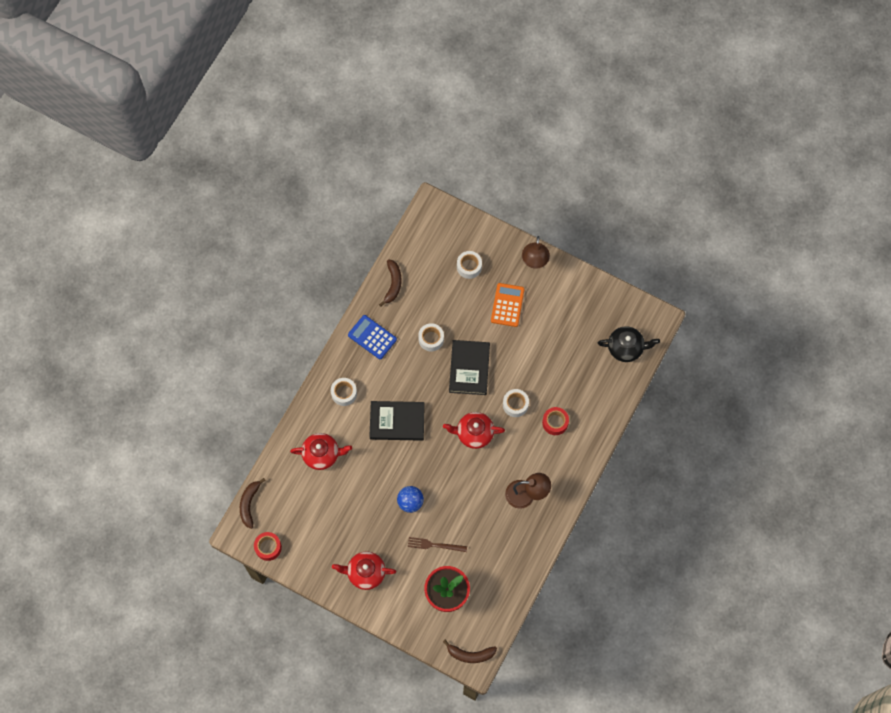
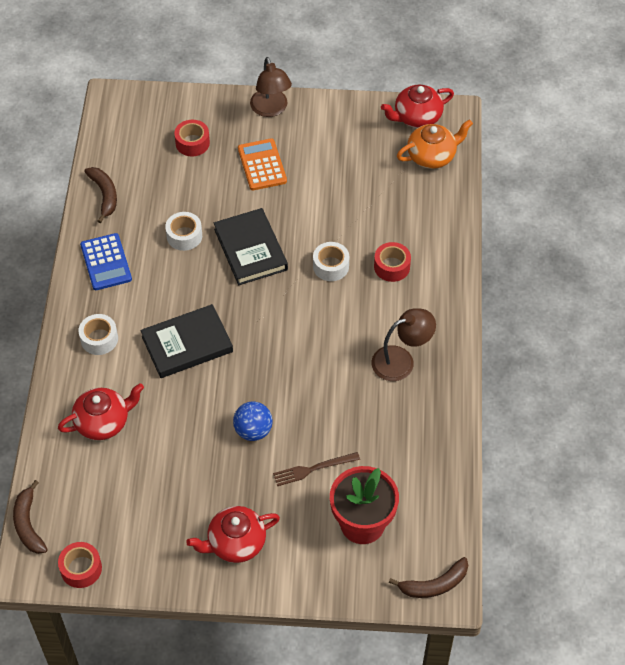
camera: 25 degrees left, 15 degrees down
blue calculator [348,315,397,359] -> blue calculator turned 120 degrees counterclockwise [80,233,132,290]
red teapot [443,412,505,449] -> red teapot moved to [381,85,454,128]
white tape [457,251,482,279] -> red tape [174,120,210,156]
black teapot [598,326,660,362] -> orange teapot [397,119,473,169]

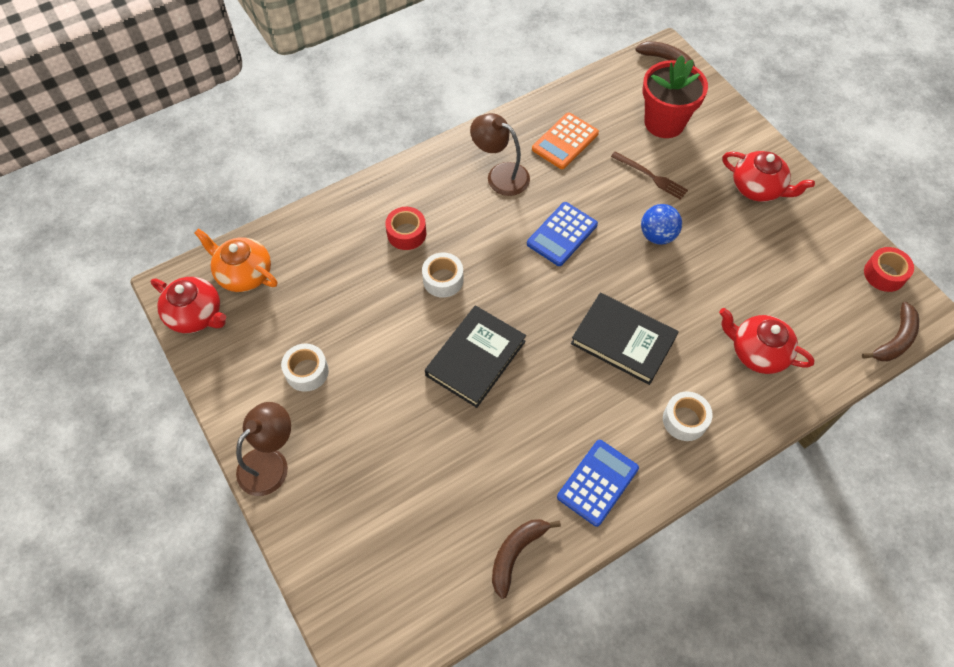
camera: 125 degrees left, 5 degrees up
white tape [165,212,202,251] -> white tape moved to [281,343,329,392]
red tape [174,120,210,156] -> none
orange calculator [238,138,287,190] -> orange calculator moved to [532,112,599,169]
none -> blue calculator [527,202,598,266]

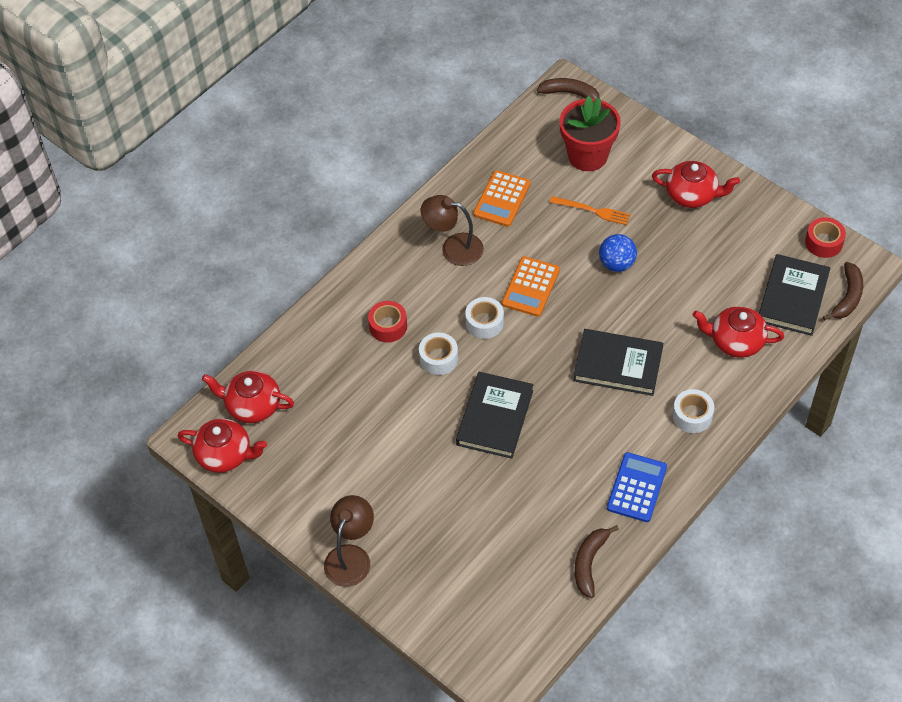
camera: 15 degrees left, 5 degrees down
orange teapot [194,228,277,292] -> red teapot [202,371,294,423]
white tape [281,343,329,392] -> white tape moved to [465,297,504,339]
blue calculator [527,202,598,266] -> orange calculator [502,256,560,317]
brown fork [611,151,688,200] -> orange fork [550,196,630,225]
none -> black book [759,254,831,336]

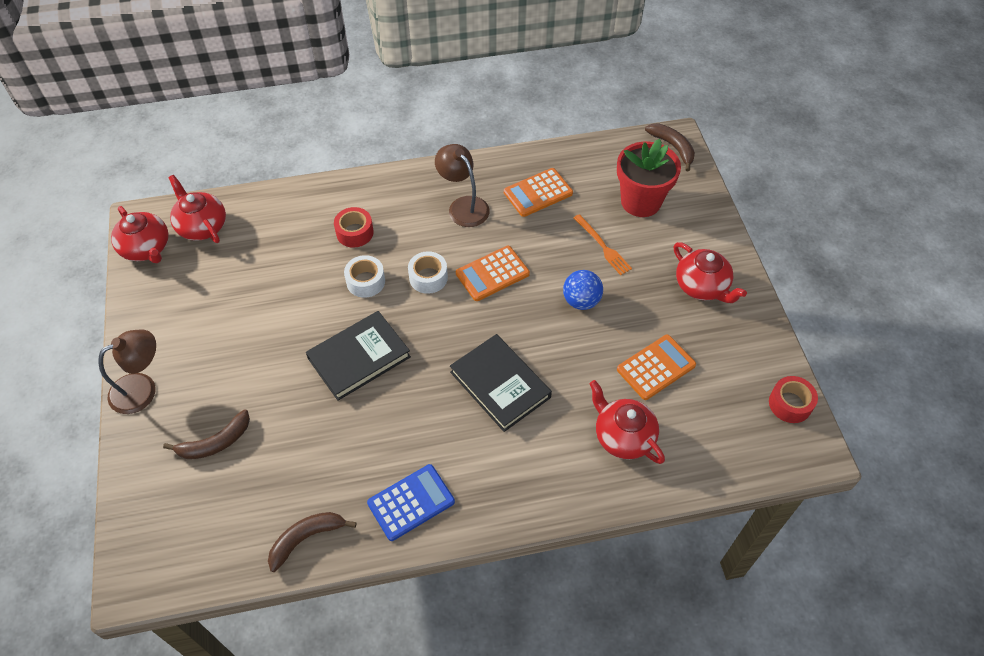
camera: 35 degrees right, 0 degrees up
white tape [673,389,714,433] -> none
black book [759,254,831,336] -> none
brown banana [823,262,863,321] -> brown banana moved to [163,409,250,459]
none -> orange calculator [617,335,696,400]

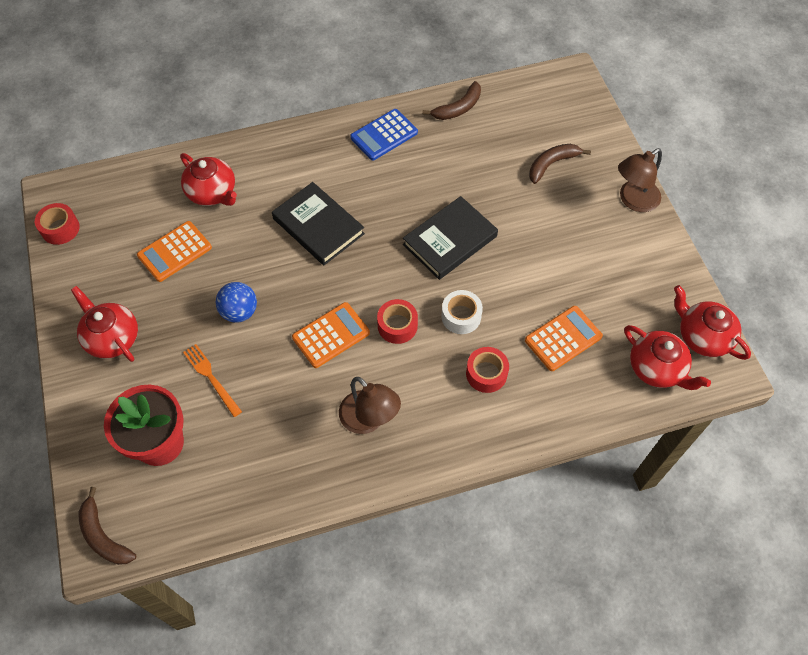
camera: 175 degrees right, 5 degrees up
white tape [408,251,448,294] -> red tape [377,299,418,344]
orange calculator [504,168,573,217] -> orange calculator moved to [525,306,603,371]

